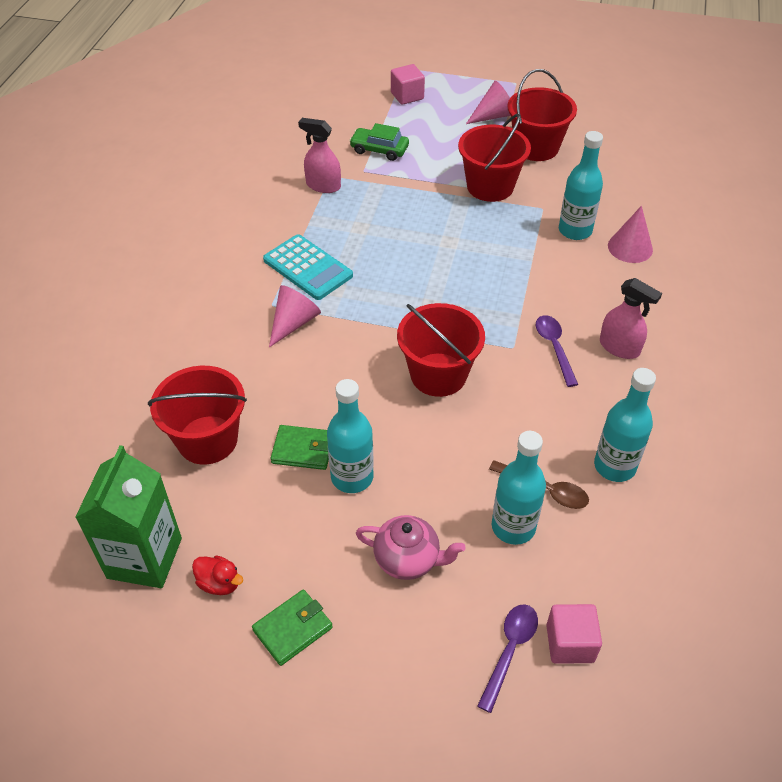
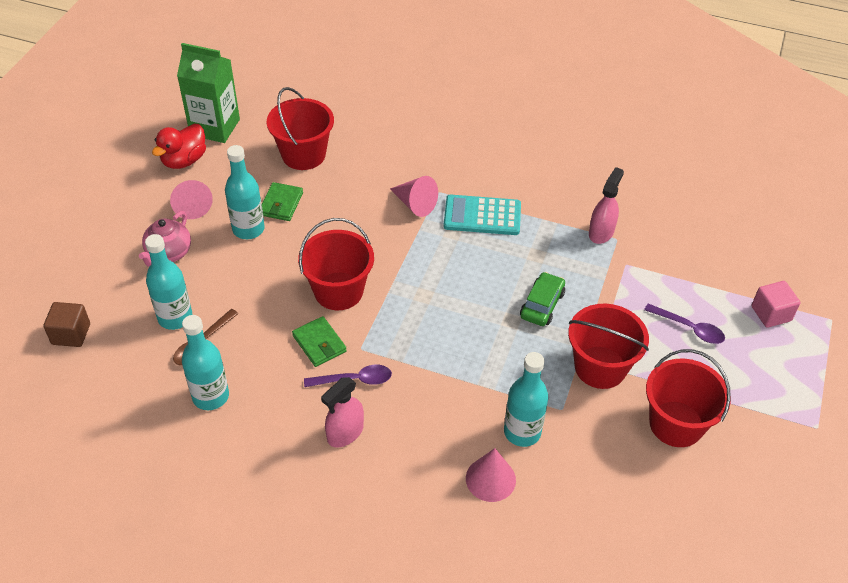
camera: 95 degrees right, 0 degrees up
red duck [192,555,243,595] -> red duck [152,124,206,169], size x1.65
green wallet [252,589,333,666] -> green wallet moved to [292,316,347,367]
turquoise calculator [263,234,353,300] -> turquoise calculator turned 45 degrees clockwise [443,195,521,235]
green car [349,123,409,161] -> green car moved to [520,272,565,326]
pink cone [466,81,511,124] -> pink cone moved to [170,180,213,219]
purple spoon [477,604,538,713] -> purple spoon moved to [644,303,725,344]
pink cube [546,604,602,664] -> brown cube [43,302,90,347]

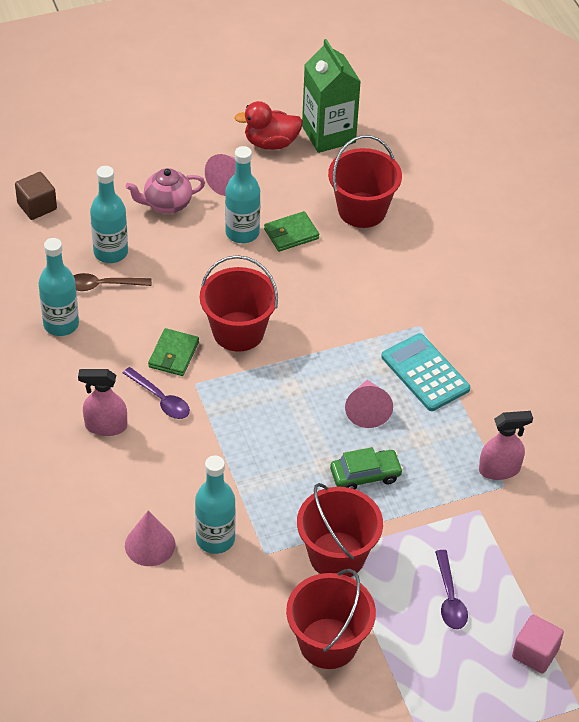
camera: 50 degrees right, 0 degrees up
pink cone [390,176,438,217] -> pink cone moved to [345,380,393,428]

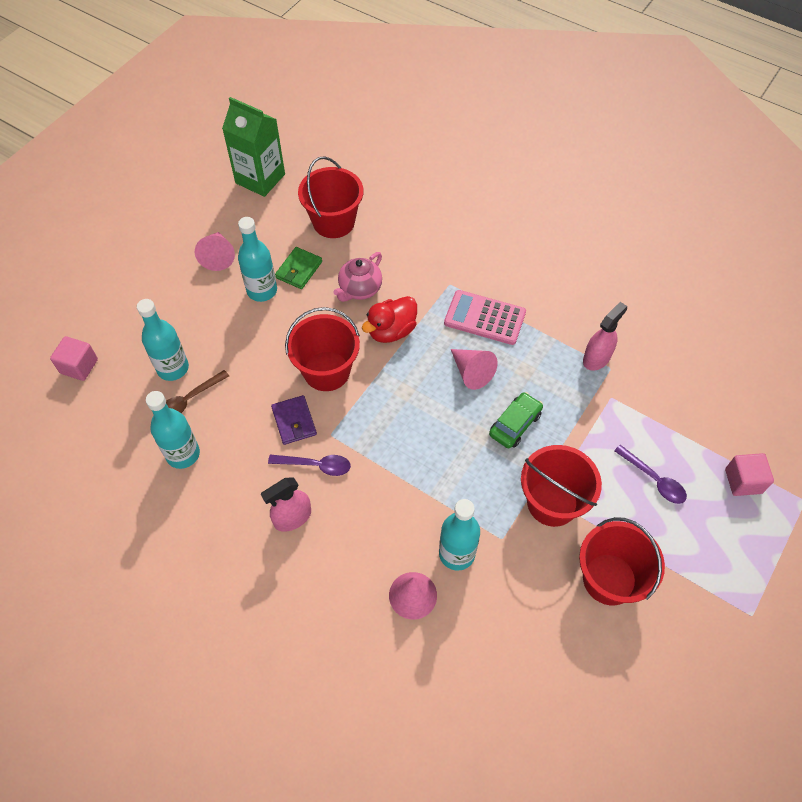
camera: 35 degrees left, 10 degrees up
brown cube [15,172,57,220] -> pink cube [50,336,98,381]
pink teapot [125,168,205,214] -> pink teapot moved to [333,252,382,302]
green wallet [148,328,199,376] -> purple wallet [271,395,317,445]
red duck [234,101,303,150] -> red duck moved to [362,296,417,343]
turquoise calculator [381,333,470,411] -> pink calculator [444,290,526,345]

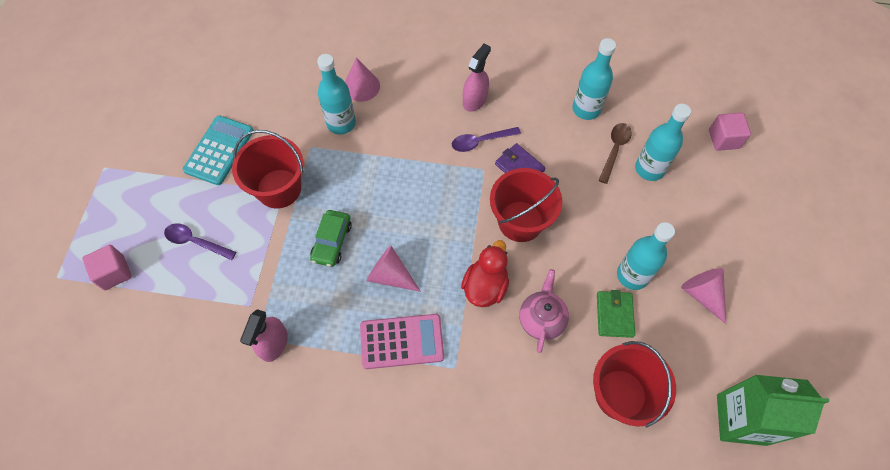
camera: 155 degrees right, 5 degrees up
red bucket [579,517,665,605] -> turquoise calculator [183,116,254,185]

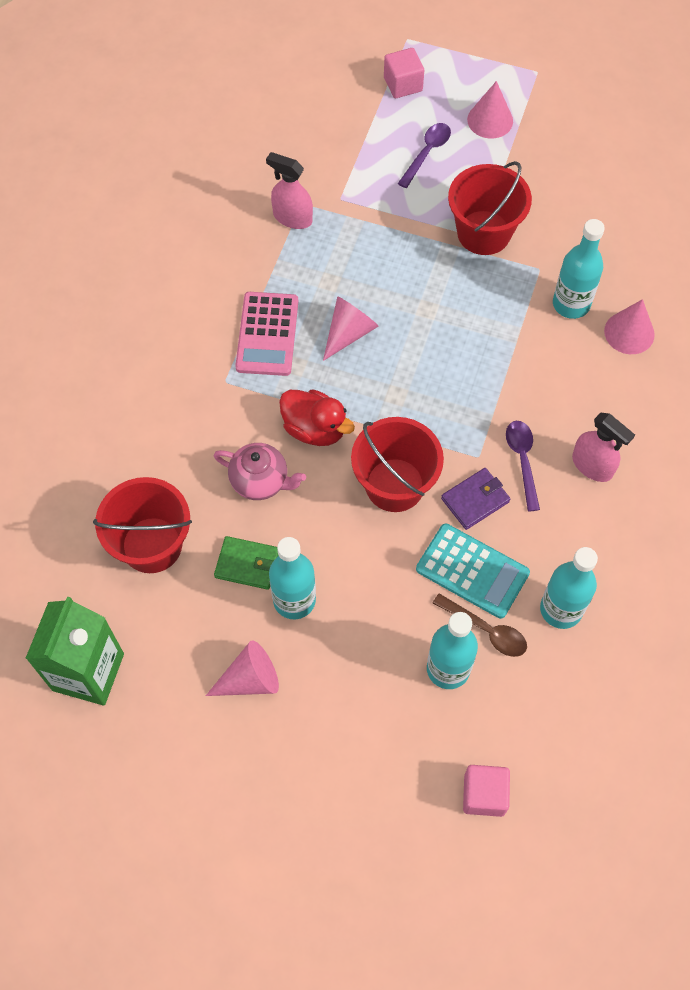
camera: 100 degrees right, 0 degrees up
turquoise calculator [183,116,254,185] -> turquoise calculator moved to [416,523,530,619]
green car [310,210,352,267] -> none
none -> pink cone [467,81,513,139]

